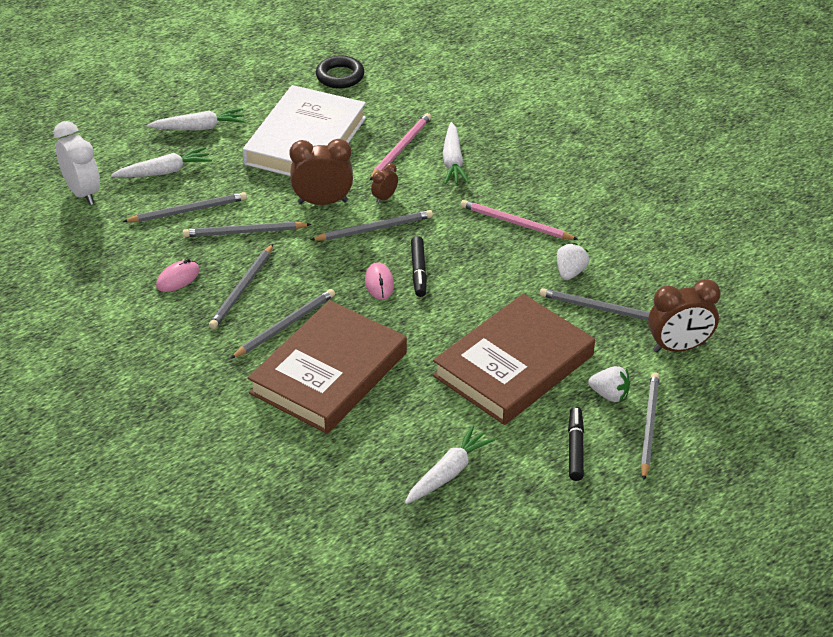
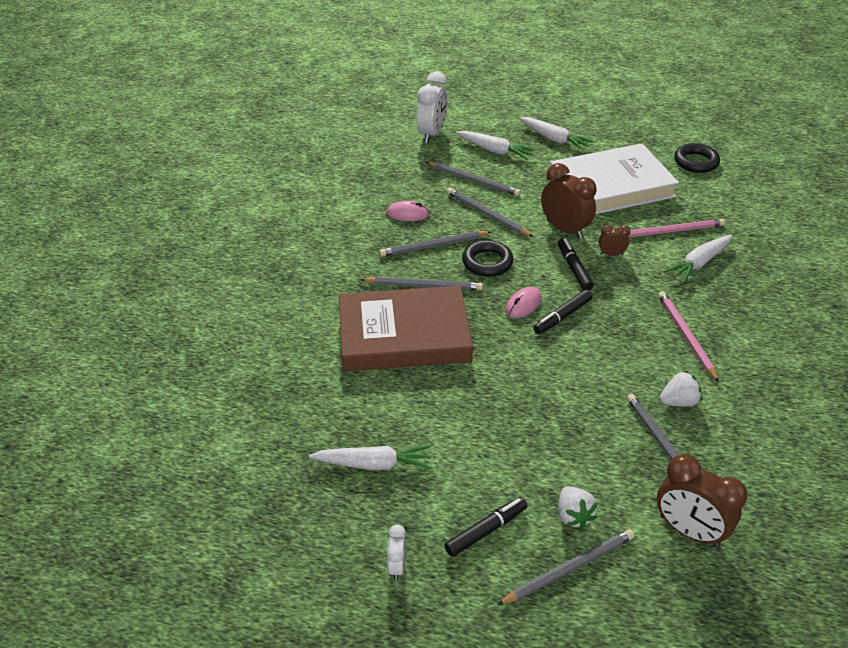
camera: 50 degrees right, 0 degrees up
grey pencil [310,210,433,240] -> black marker [558,238,594,290]
brown book [433,294,595,425] -> none
none -> white clock [387,524,406,580]
none -> black ring [462,240,513,277]

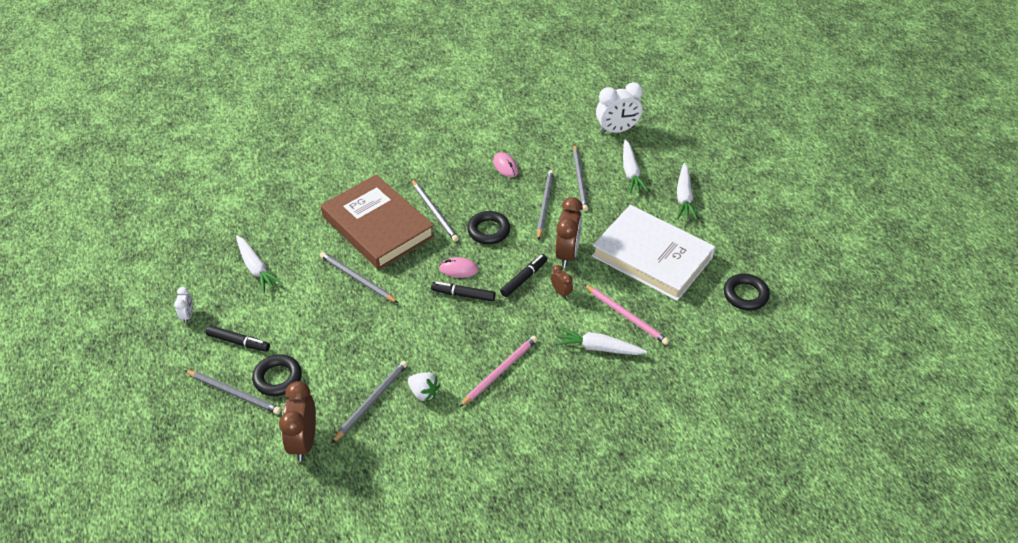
camera: 55 degrees right, 5 degrees up
grey pencil [379,231,491,257] -> grey pencil moved to [320,252,398,303]
white clock [387,524,406,580] -> white clock turned 120 degrees clockwise [174,287,193,324]
white strawberry [558,486,598,529] -> black ring [252,354,302,396]

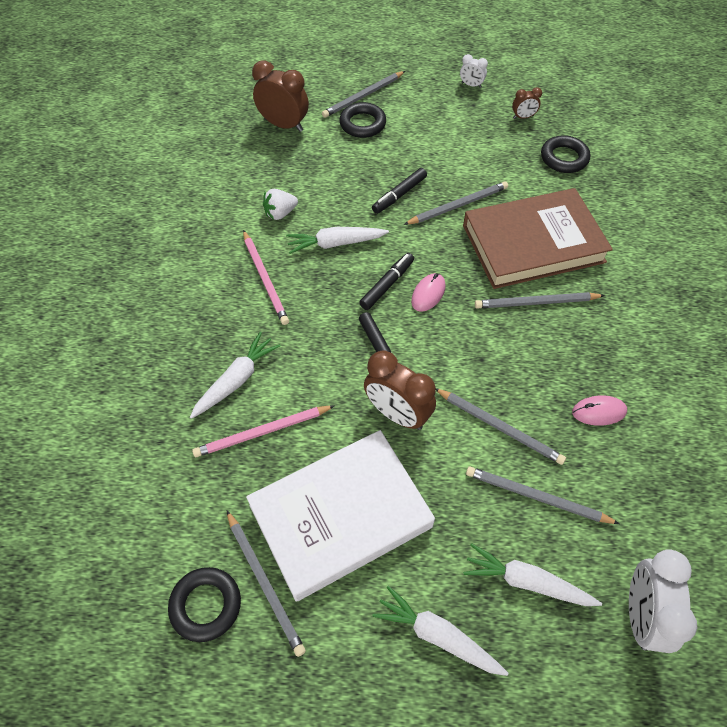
camera: 115 degrees right, 10 degrees up
black marker [206,325,270,352] -> black marker moved to [372,168,427,214]
white carrot [236,236,283,293] -> white carrot moved to [286,227,389,254]
grey pencil [331,361,408,444] -> grey pencil moved to [226,510,306,657]
black ring [467,211,510,244] -> black ring moved to [541,135,590,173]
brown clock [551,265,573,299] -> brown clock moved to [512,87,542,119]

